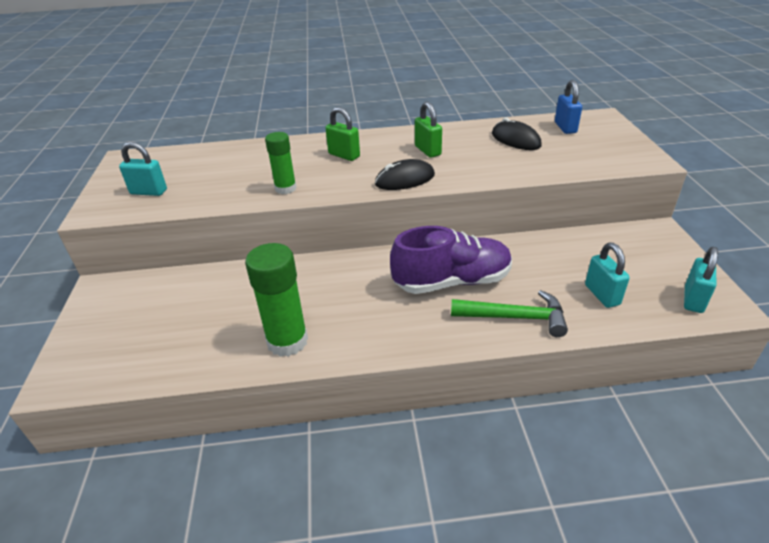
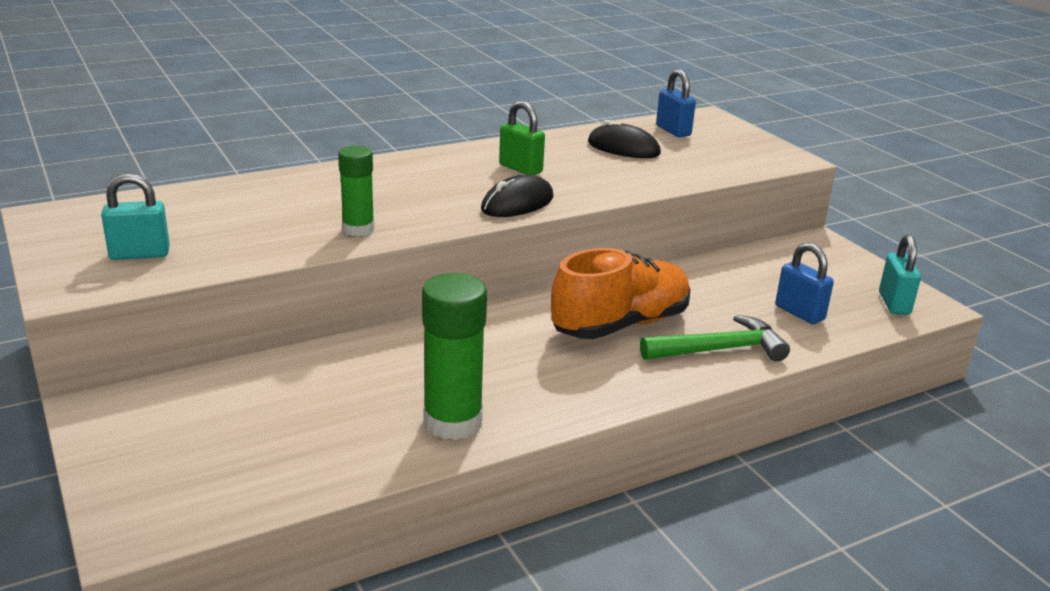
camera: 25 degrees left, 10 degrees down
green padlock [325,107,360,161] -> none
purple shoe [390,226,512,294] -> orange shoe [551,248,691,339]
turquoise padlock [585,243,630,308] -> blue padlock [775,242,834,324]

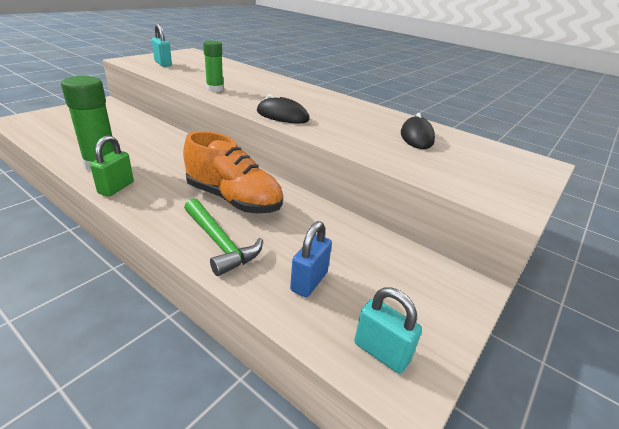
camera: 65 degrees right, 5 degrees up
green padlock [499,101,545,175] -> green padlock moved to [90,135,134,197]
blue padlock [656,69,696,137] -> none
turquoise padlock [879,234,921,315] -> turquoise padlock turned 60 degrees clockwise [354,287,422,374]

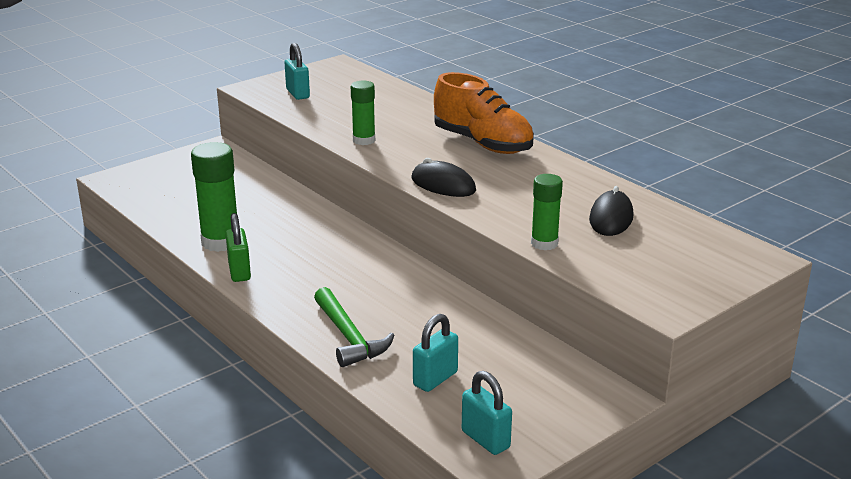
camera: 15 degrees right, 5 degrees down
green padlock [90,135,134,197] -> green padlock turned 45 degrees counterclockwise [225,213,251,282]
orange shoe [183,131,283,213] -> orange shoe moved to [434,72,534,154]
blue padlock [290,221,332,297] -> turquoise padlock [413,314,458,392]
none -> green glue stick [531,174,563,250]

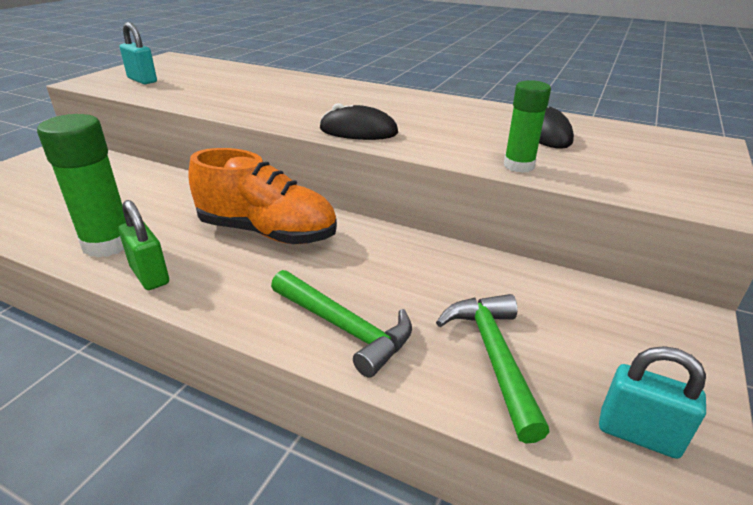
camera: 25 degrees left, 5 degrees up
green glue stick [351,80,375,145] -> none
turquoise padlock [413,314,458,392] -> green hammer [436,294,550,444]
orange shoe [434,72,534,154] -> orange shoe moved to [188,148,337,244]

